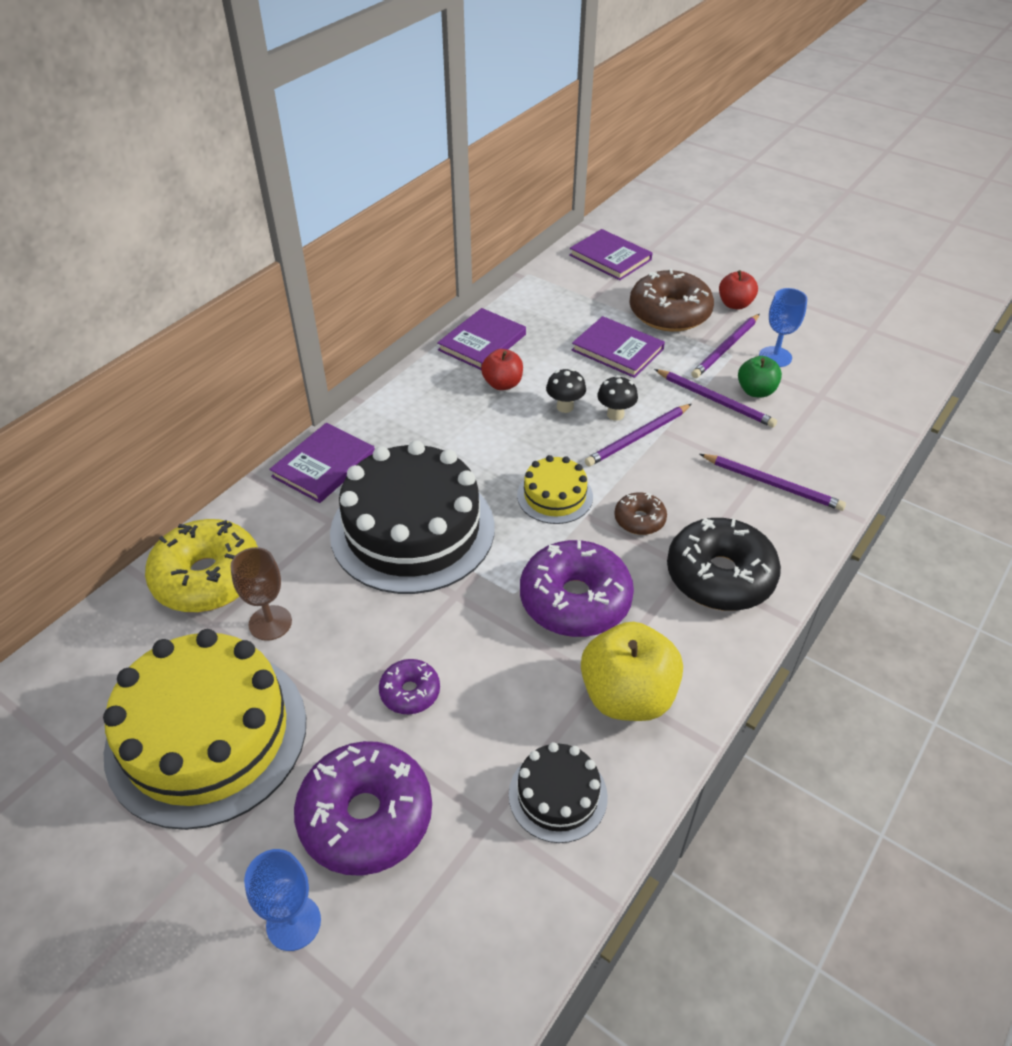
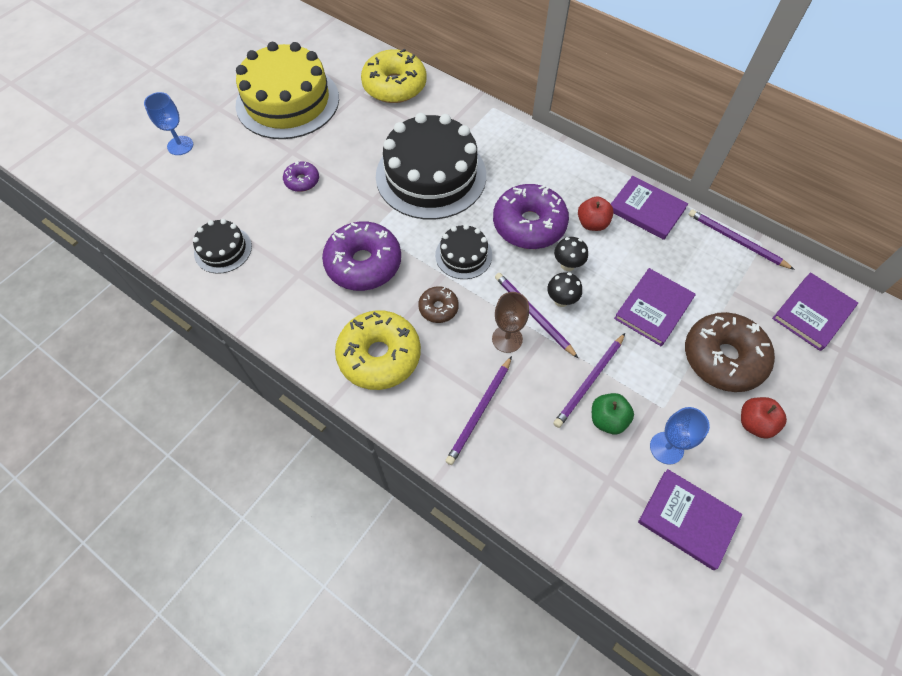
camera: 90 degrees right, 15 degrees up
brown goblet [230,547,292,641] -> brown goblet moved to [492,292,529,353]
purple book [269,423,375,503] -> purple book moved to [638,469,742,570]
purple donut [294,741,432,876] -> purple donut moved to [493,184,569,249]
yellow cake [517,455,593,524] -> black cake [435,224,492,279]
yellow apple [581,622,683,721] -> none
black donut [667,518,781,611] -> yellow donut [335,310,421,390]
purple pencil [691,314,760,378] -> purple pencil moved to [689,209,795,270]

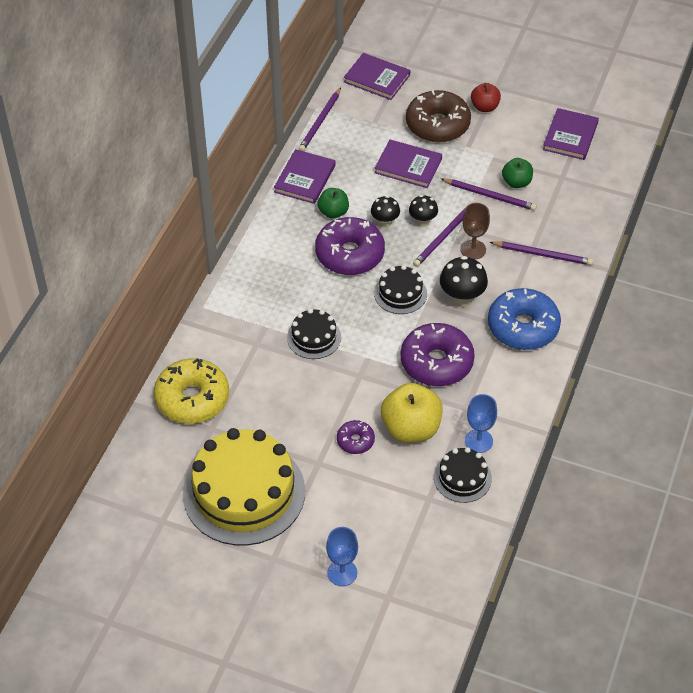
camera: 105 degrees left, 10 degrees down
yellow donut [335,310,421,390] -> blue donut [488,288,561,350]
black cake [376,113,486,220] -> black cake [287,309,341,359], size x0.48
brown donut [418,286,459,323] -> black mushroom [440,256,488,307]
red apple [578,196,614,231] -> green apple [317,188,349,219]
blue goblet [650,407,710,465] -> blue goblet moved to [465,394,497,453]
none -> yellow apple [381,383,443,443]

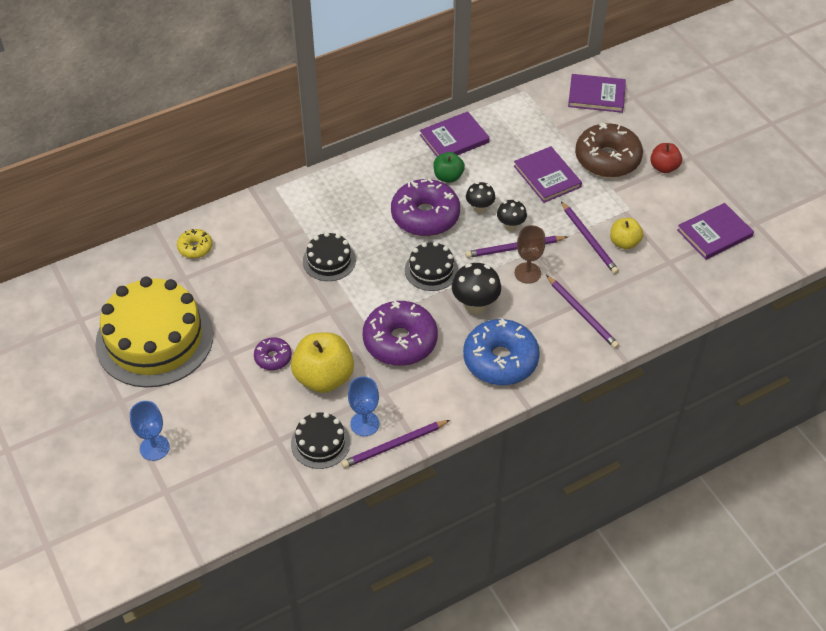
camera: 40 degrees right, 0 degrees up
yellow donut [154,358,229,424] -> yellow donut [177,229,213,258], size x0.50
purple pencil [299,87,341,151] -> purple pencil moved to [341,420,450,468]
purple book [344,53,410,100] -> purple book turned 60 degrees counterclockwise [568,74,626,113]
green apple [502,158,533,188] -> yellow apple [610,218,643,250]

